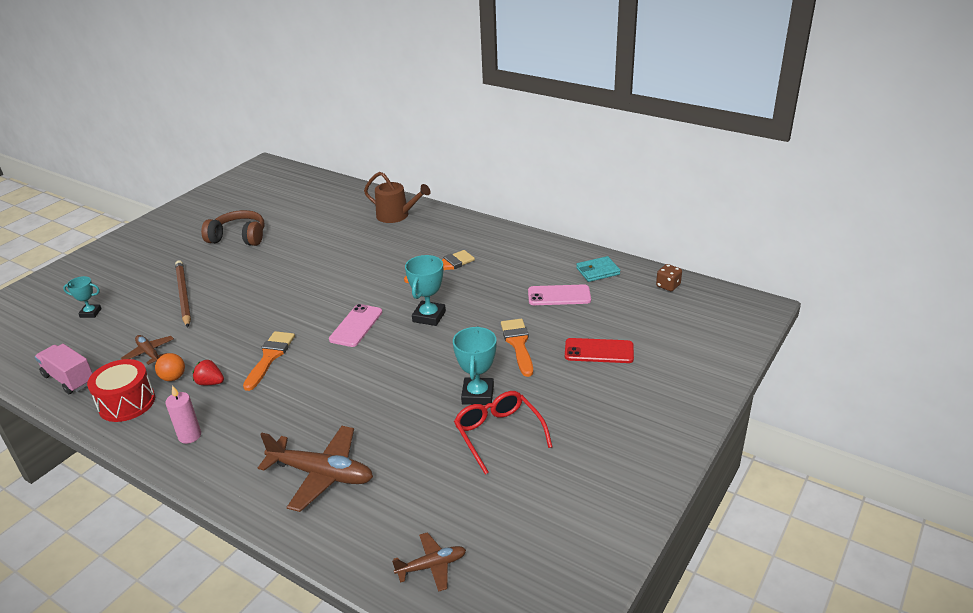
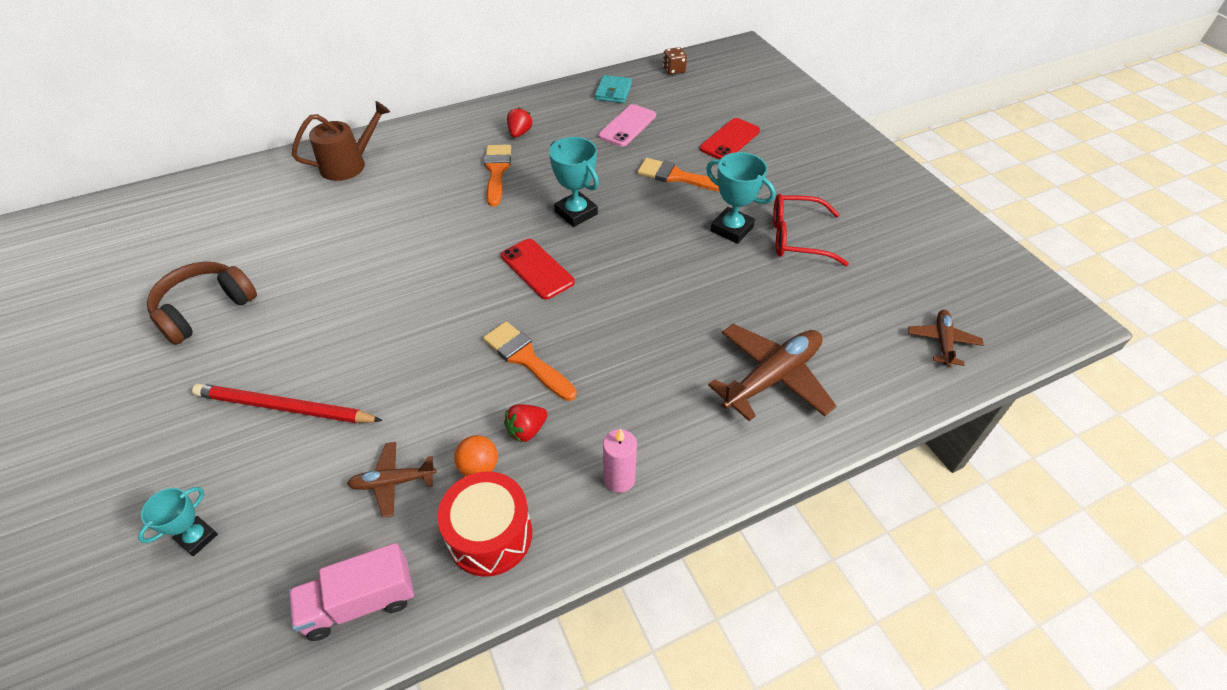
camera: 60 degrees left, 15 degrees up
brown pencil [175,260,191,328] -> red pencil [192,383,383,423]
pink phone [329,304,382,347] -> red phone [501,239,575,300]
none -> red strawberry [507,107,532,138]

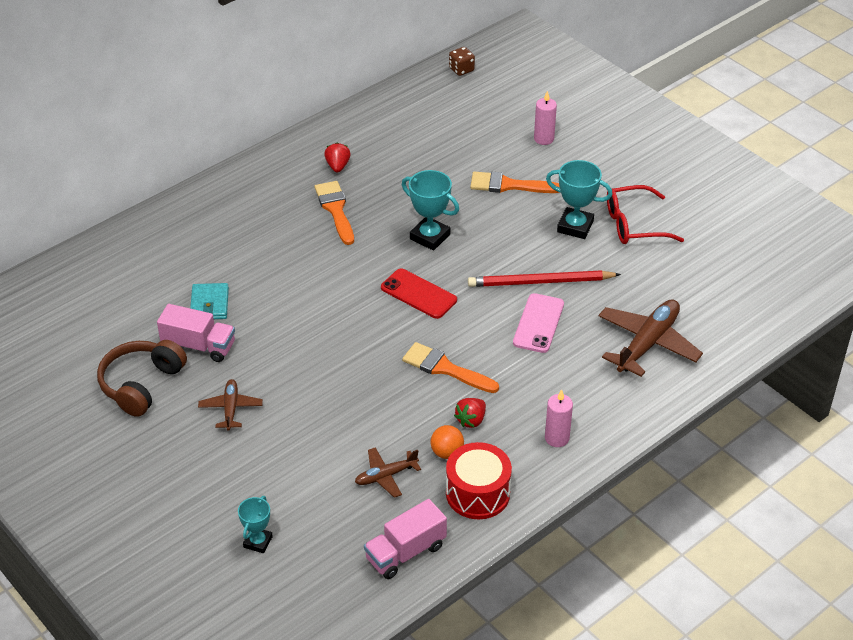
camera: 15 degrees left, 5 degrees down
red pencil [192,383,383,423] -> red pencil moved to [468,270,621,287]
brown watering can [292,101,390,181] -> none
turquoise wallet [595,75,632,103] -> turquoise wallet moved to [190,283,229,319]
pink phone [598,104,656,147] -> pink phone moved to [513,293,564,353]
red phone [700,118,760,159] -> pink candle [534,91,557,145]
brown plane [908,310,984,367] -> brown plane moved to [198,379,263,431]
none -> pink truck [157,304,235,362]

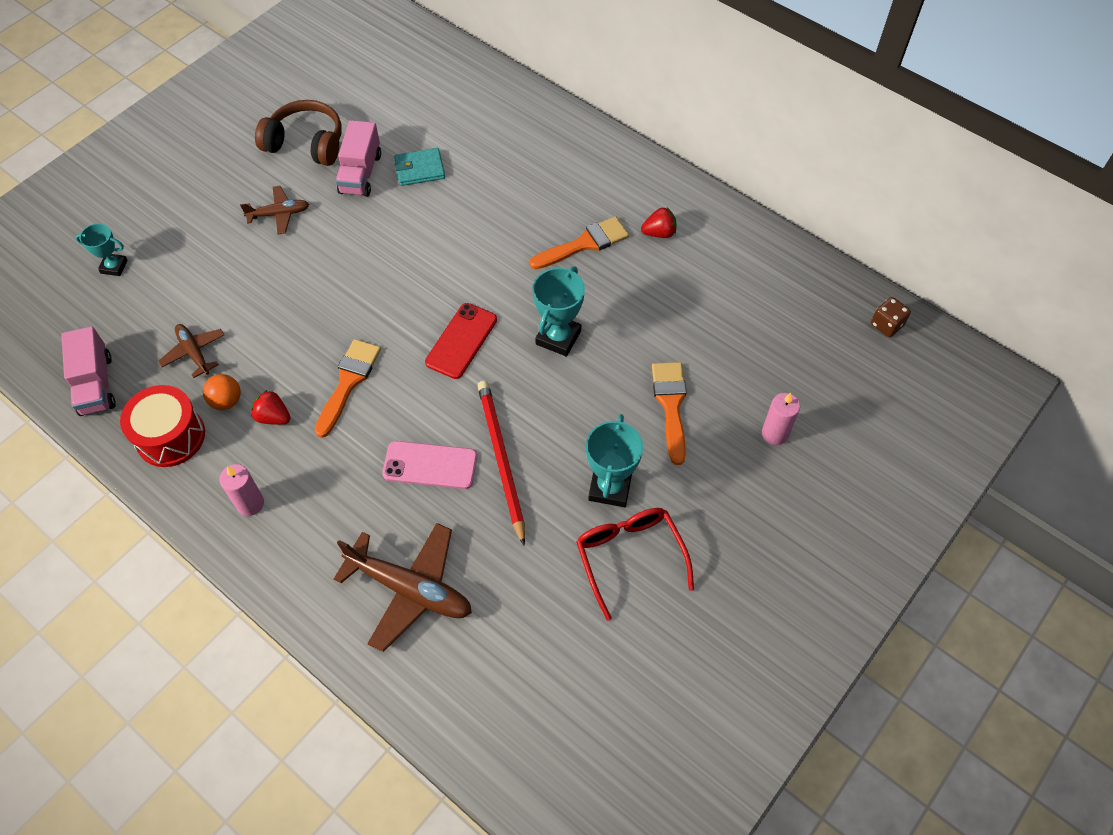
camera: 80 degrees right, 15 degrees up
pink truck [364,499,447,579] -> pink truck turned 150 degrees counterclockwise [61,326,116,416]

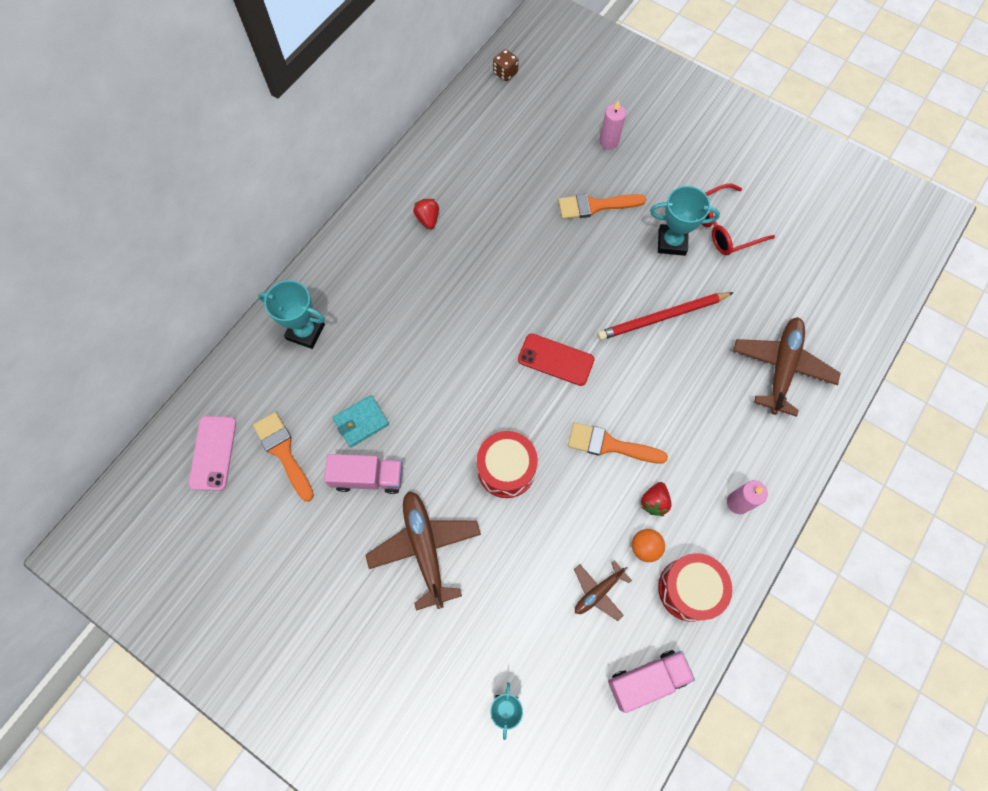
camera: 95 degrees left, 10 degrees up
brown plane [240,186,309,234] -> brown plane [366,491,481,611], size x1.81
brown headphones [255,100,342,166] -> none
pink phone [382,441,477,489] -> pink phone moved to [188,416,236,491]
turquoise wallet [394,148,445,186] -> turquoise wallet turned 75 degrees clockwise [333,395,389,447]
orange brush [529,216,629,269] -> orange brush moved to [253,412,314,502]
turquoise trophy [532,266,585,357] -> turquoise trophy moved to [258,280,325,349]
none -> red drum [477,431,538,498]

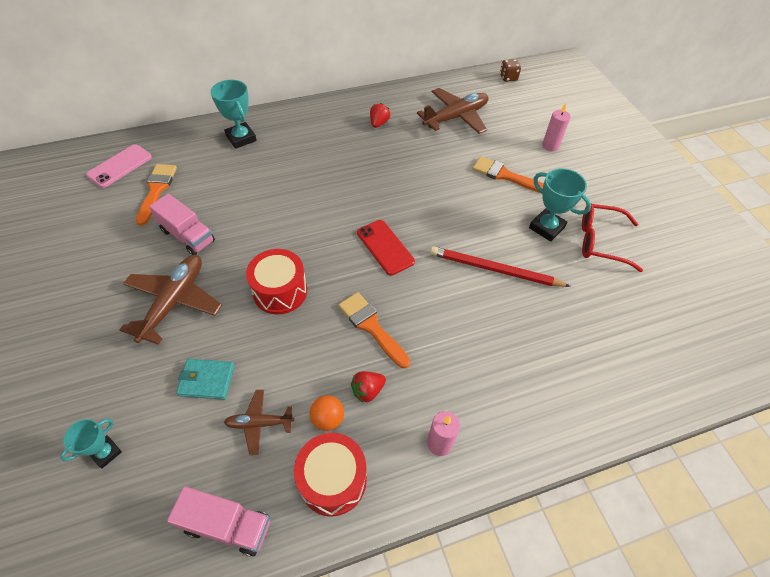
camera: 35 degrees right, 15 degrees down
turquoise wallet [333,395,389,447] -> turquoise wallet moved to [176,359,234,400]
brown plane [733,317,841,417] -> brown plane moved to [417,88,488,134]

